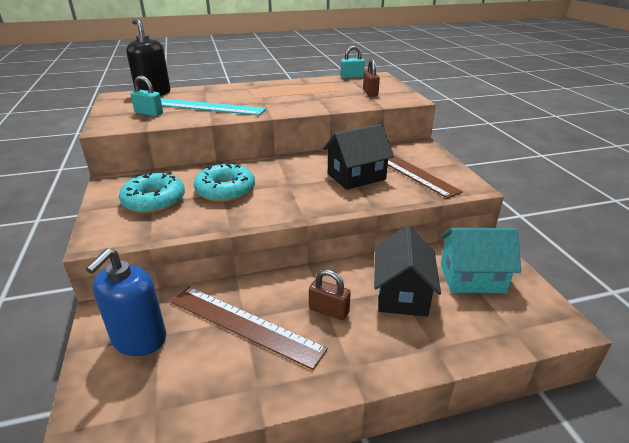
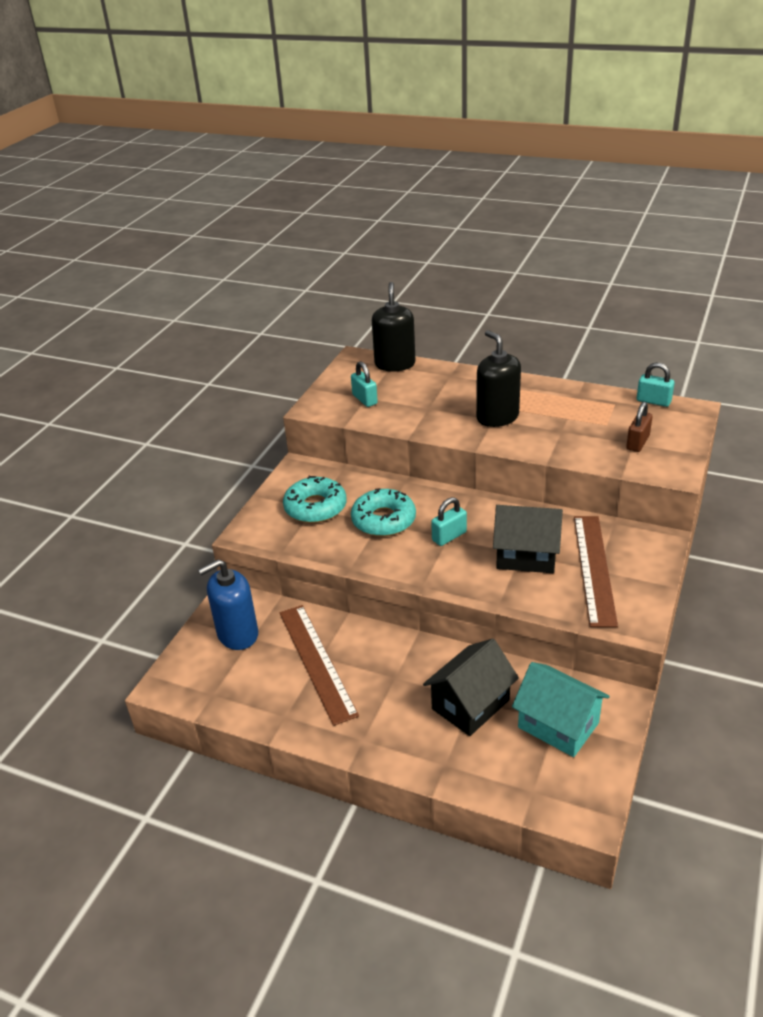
camera: 40 degrees right, 5 degrees up
turquoise ruler [161,98,266,115] -> none
brown padlock [309,269,351,320] -> none
none -> turquoise padlock [431,497,467,546]
none -> black soap dispenser [476,330,521,427]

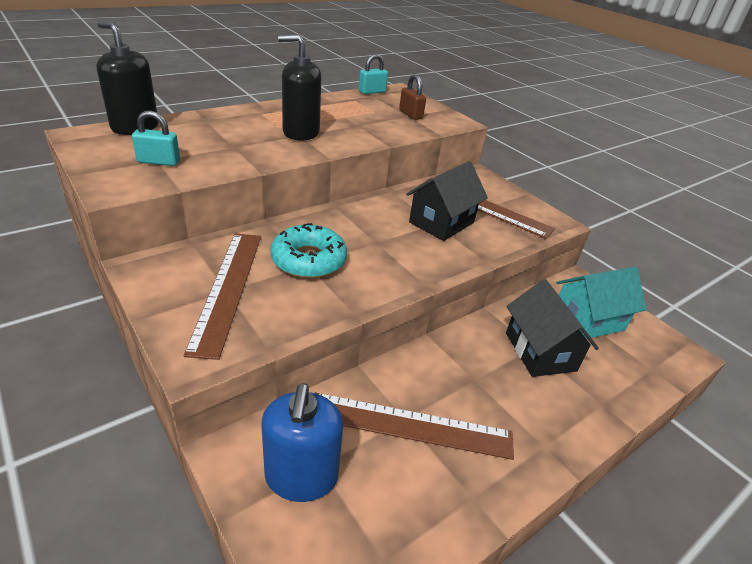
camera: 65 degrees left, 0 degrees up
turquoise donut [283,476,347,523] -> brown ruler [183,233,261,360]
turquoise padlock [431,497,467,546] -> none

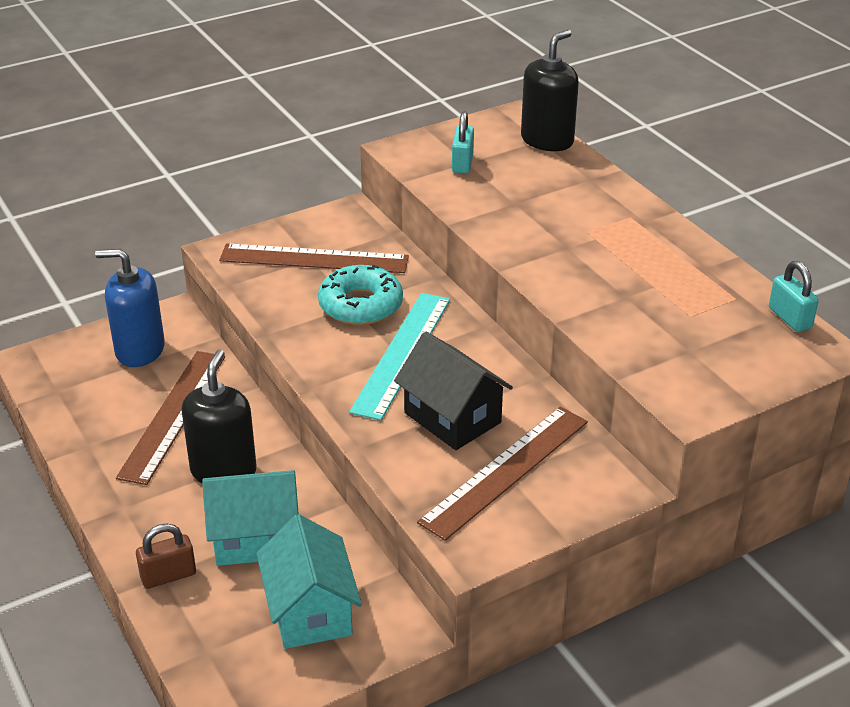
camera: 100 degrees right, 0 degrees up
black soap dispenser [278,34,321,141] -> black soap dispenser moved to [181,350,257,483]
brown padlock [399,74,426,120] -> brown padlock moved to [136,523,196,589]
black house [506,279,599,377] -> turquoise house [202,470,299,566]
none -> turquoise ruler [349,293,450,421]

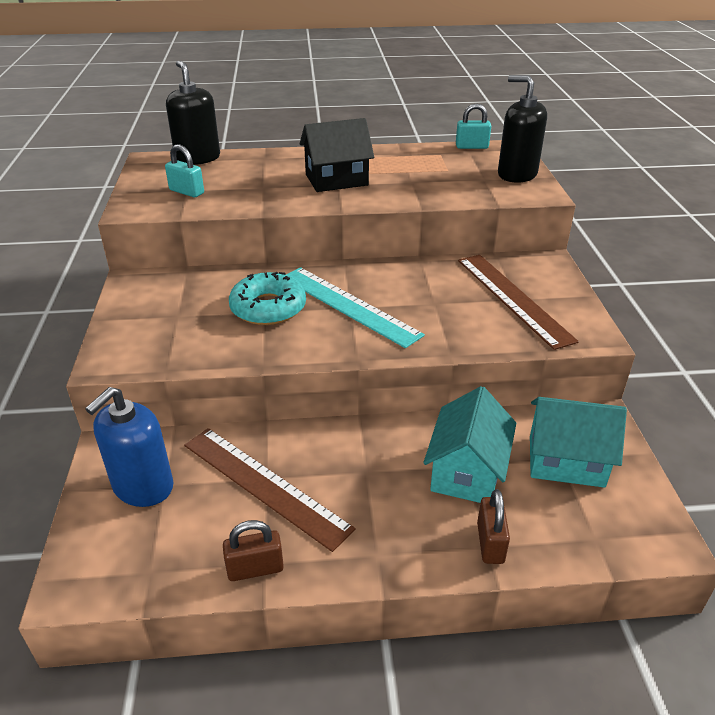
camera: 65 degrees left, 0 degrees up
black soap dispenser [181,350,257,483] -> black soap dispenser moved to [498,75,547,183]
brown ruler [219,244,409,273] -> none
black house [394,332,513,450] -> black house moved to [300,118,374,192]
none -> brown padlock [223,520,284,581]

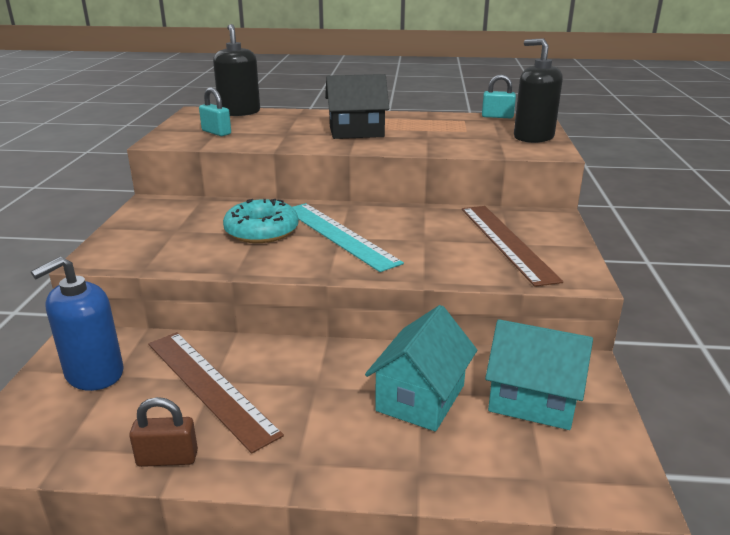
camera: 10 degrees right, 10 degrees down
brown padlock [477,489,510,564] -> none

